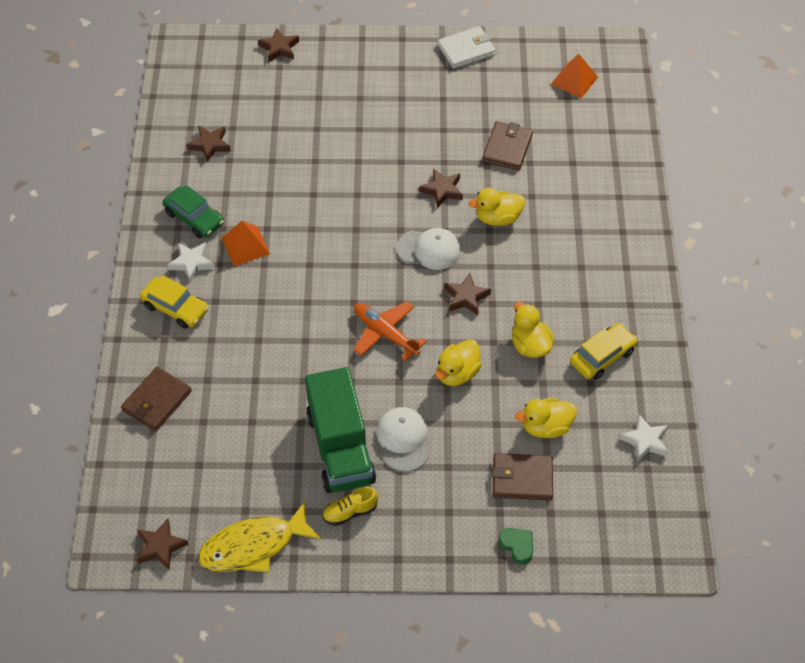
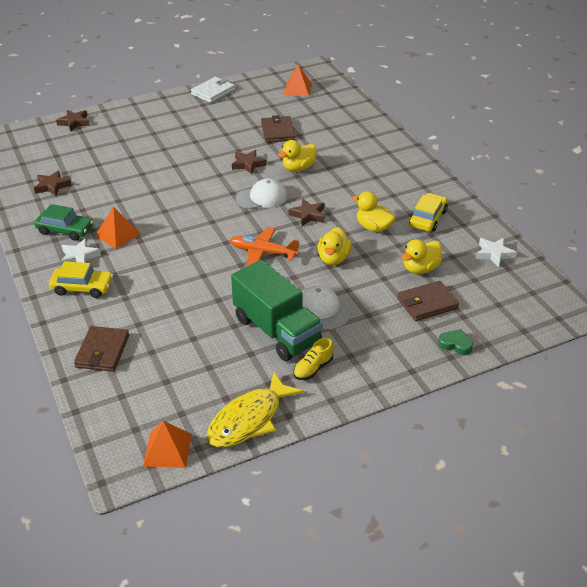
camera: 25 degrees left, 15 degrees down
brown star [137,518,189,571] -> orange pyramid [143,420,192,468]

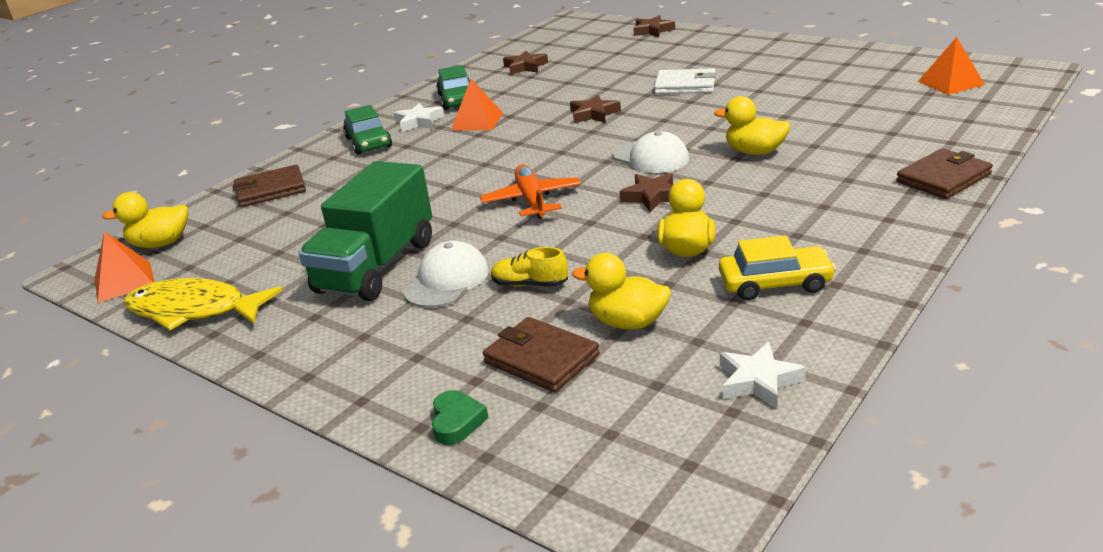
camera: 65 degrees right, 10 degrees down
yellow car [49,261,113,298] -> green car [343,105,392,155]
white wallet [191,77,235,103] -> white wallet moved to [654,68,716,94]
brown star [232,150,267,175] -> brown star moved to [570,94,621,123]
brown wallet [261,115,295,143] -> brown wallet moved to [896,148,993,199]
yellow shoe [294,338,333,380] -> yellow shoe moved to [491,247,568,287]
yellow duck [318,227,352,265] -> yellow duck moved to [102,192,188,248]

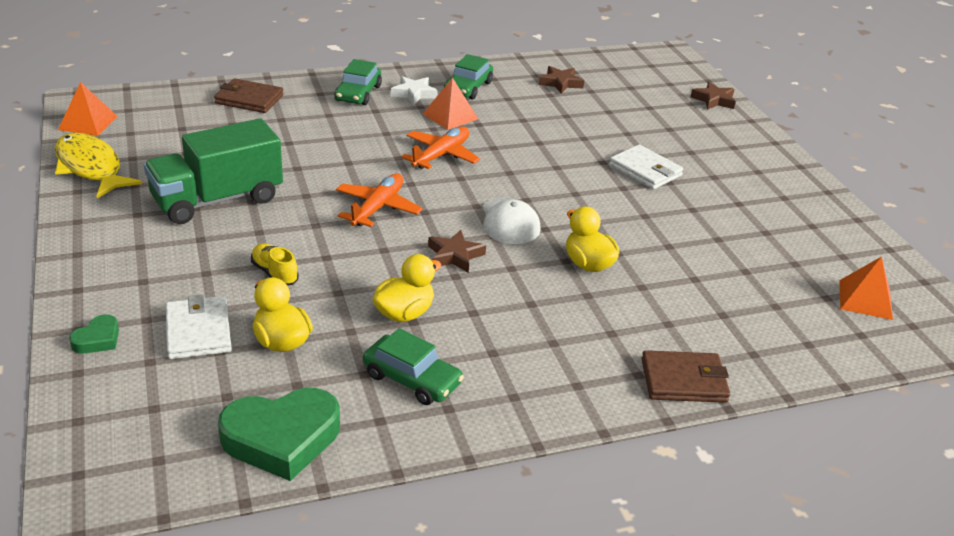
camera: 30 degrees right, 5 degrees up
yellow duck [102,192,188,248] -> none
white cap [404,241,489,308] -> none
brown wallet [483,317,600,392] -> white wallet [166,295,232,359]
brown star [570,94,621,123] -> none
yellow car [719,235,836,300] -> green car [363,328,464,405]
white star [720,342,806,409] -> green heart [218,388,340,481]
none -> orange plane [401,127,480,169]

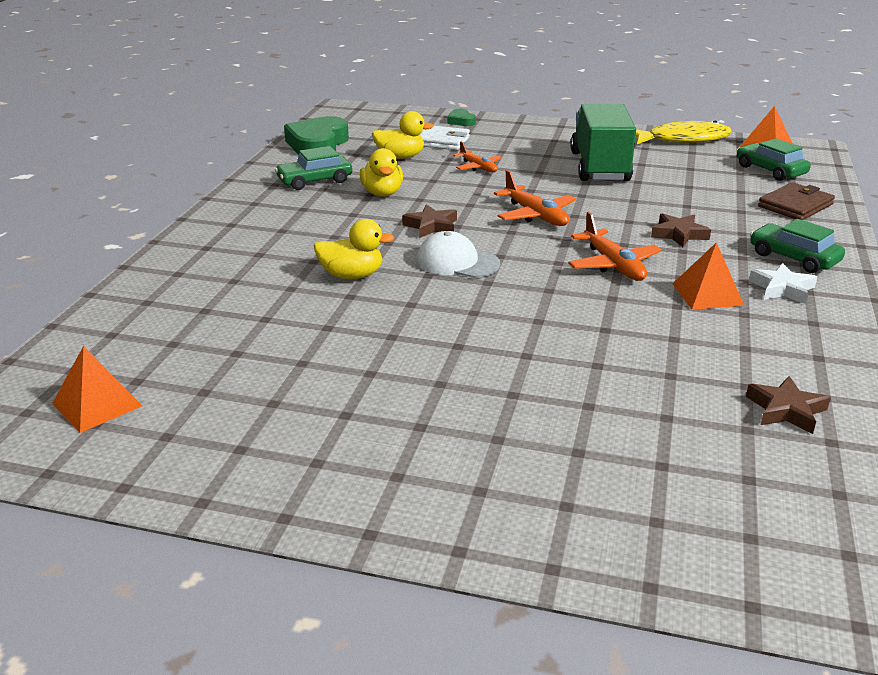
camera: 125 degrees right, 5 degrees down
yellow shoe [251,243,299,286] -> orange plane [453,142,502,172]
green car [444,54,493,100] -> green car moved to [737,138,811,181]
white wallet [609,145,683,189] -> none
brown wallet [641,350,730,403] -> none
brown star [691,82,736,110] -> brown star moved to [651,213,711,248]

